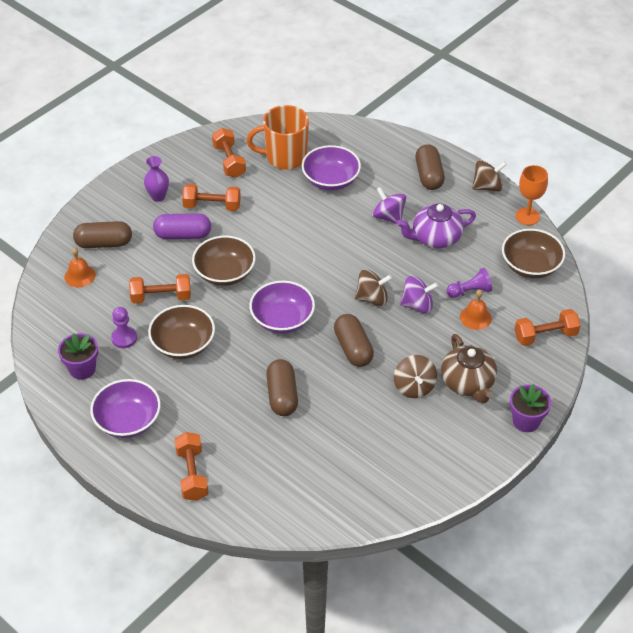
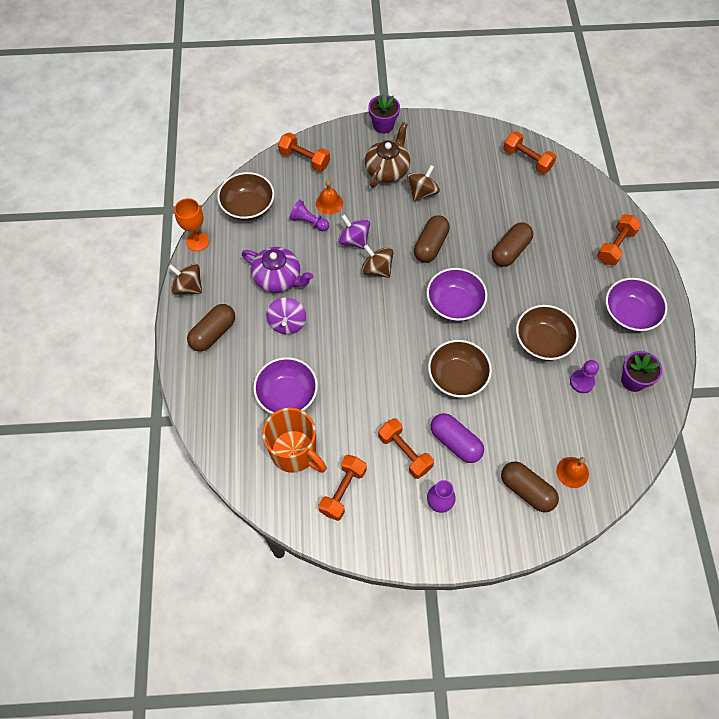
camera: 135 degrees left, 15 degrees up
orange dumbbell [129,274,191,303] -> orange dumbbell moved to [503,131,556,174]

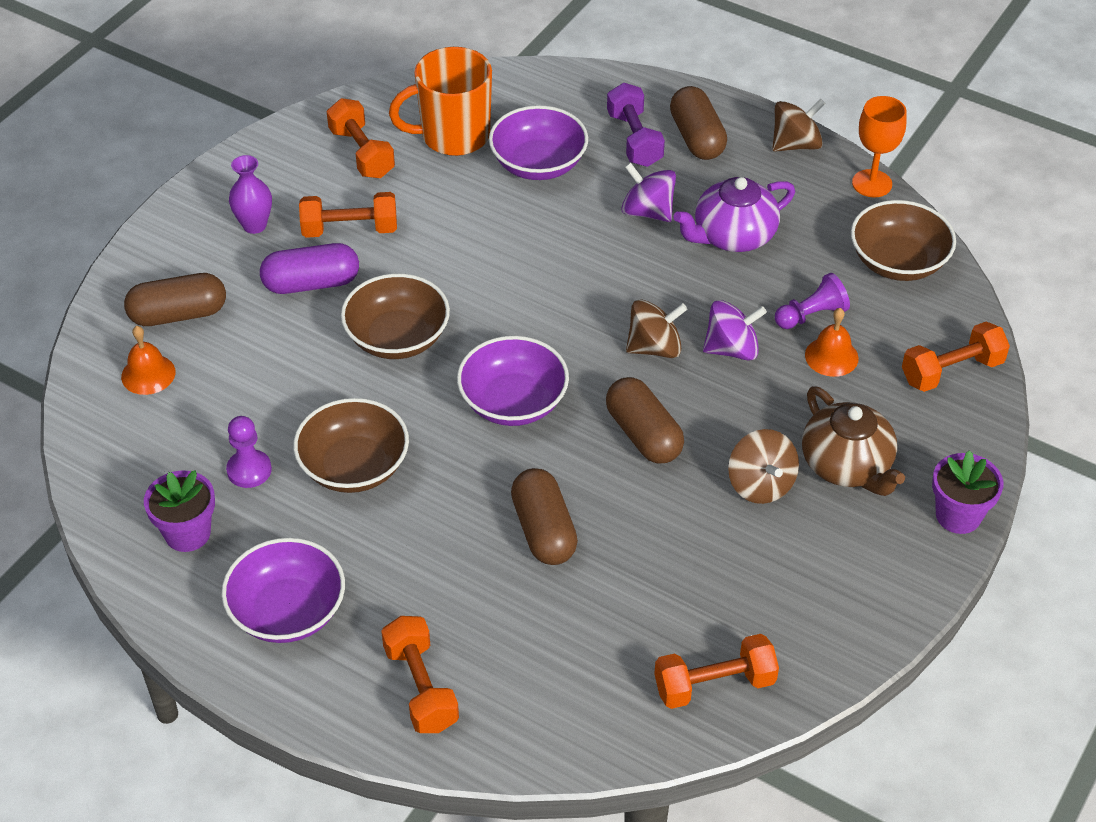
camera: 125 degrees right, 15 degrees down
none -> purple dumbbell [607,83,665,167]

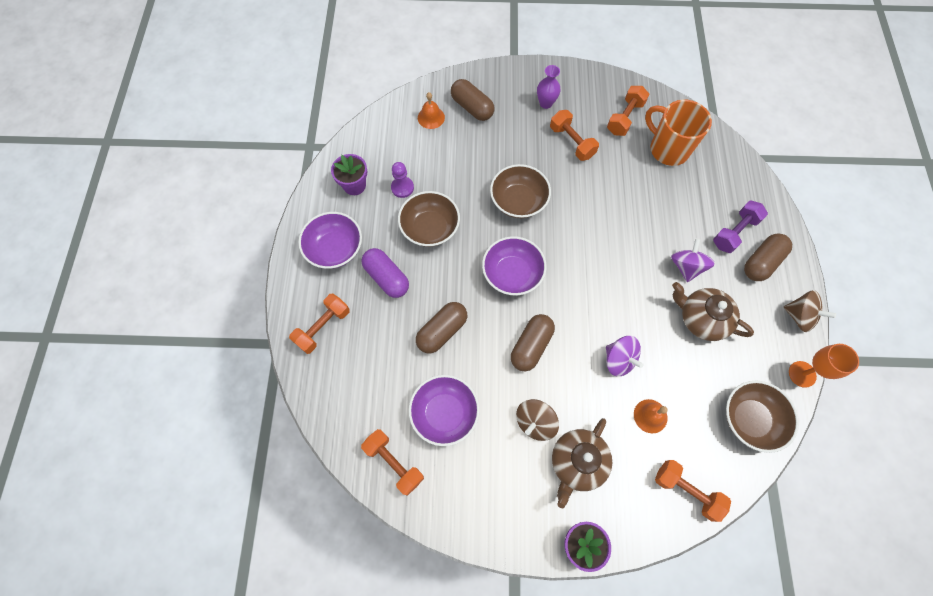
camera: 60 degrees right, 20 degrees up
purple capsule [260,243,359,294] -> purple capsule moved to [362,248,409,298]
purple bowl [489,105,588,180] -> purple bowl moved to [409,375,480,446]
brown spinning top [626,299,687,358] -> none
purple teapot [674,177,795,252] -> brown teapot [672,282,754,341]
purple pawn [775,273,850,329] -> none

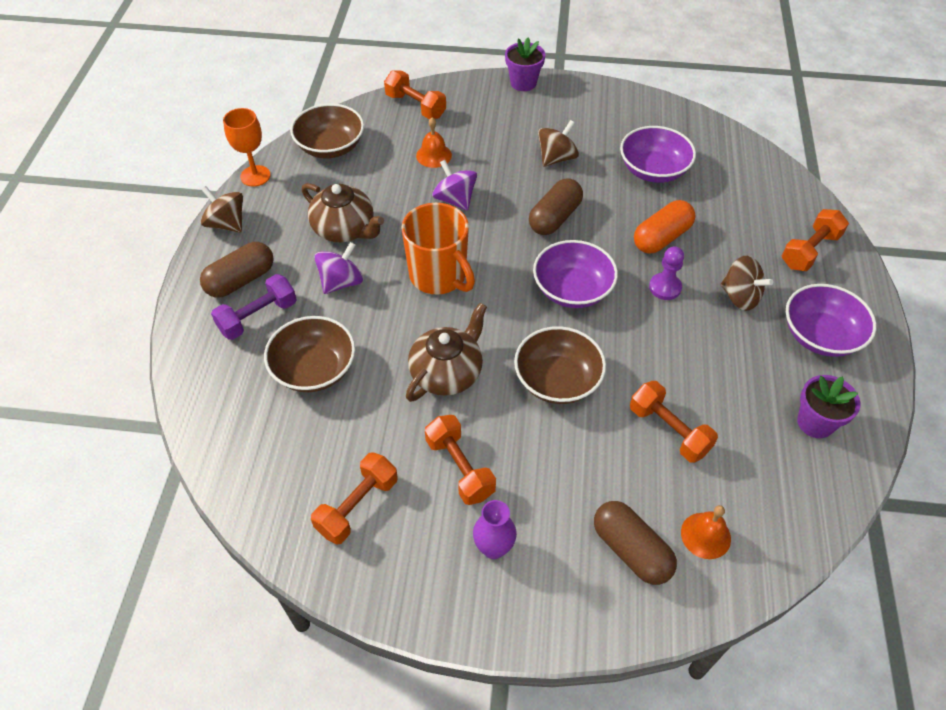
camera: 175 degrees left, 15 degrees down
orange dumbbell [361,429,424,495] -> orange dumbbell moved to [630,381,718,463]
purple capsule [362,248,409,298] -> brown spinning top [720,256,773,311]
purple pawn [391,162,414,198] -> purple pawn moved to [649,246,684,300]
brown bowl [398,191,460,247] -> brown bowl moved to [264,316,355,392]
brown capsule [416,302,467,353] -> orange capsule [634,200,696,254]
brown teapot [552,418,612,508] -> brown teapot moved to [406,303,487,402]
orange mug [645,100,712,166] -> orange mug moved to [401,203,475,295]
purple spinning top [671,239,715,282] -> purple spinning top turned 150 degrees counterclockwise [314,242,363,294]

